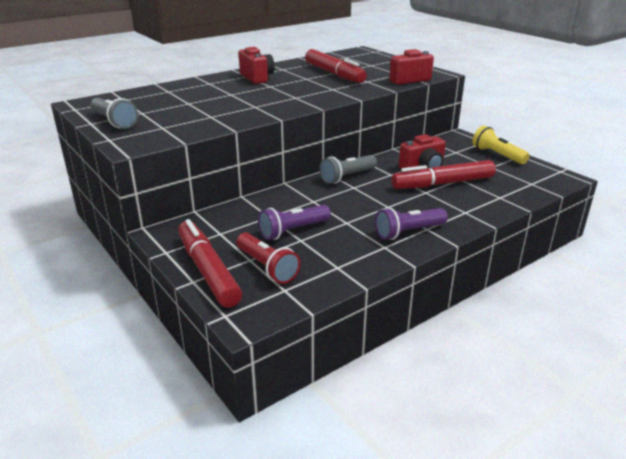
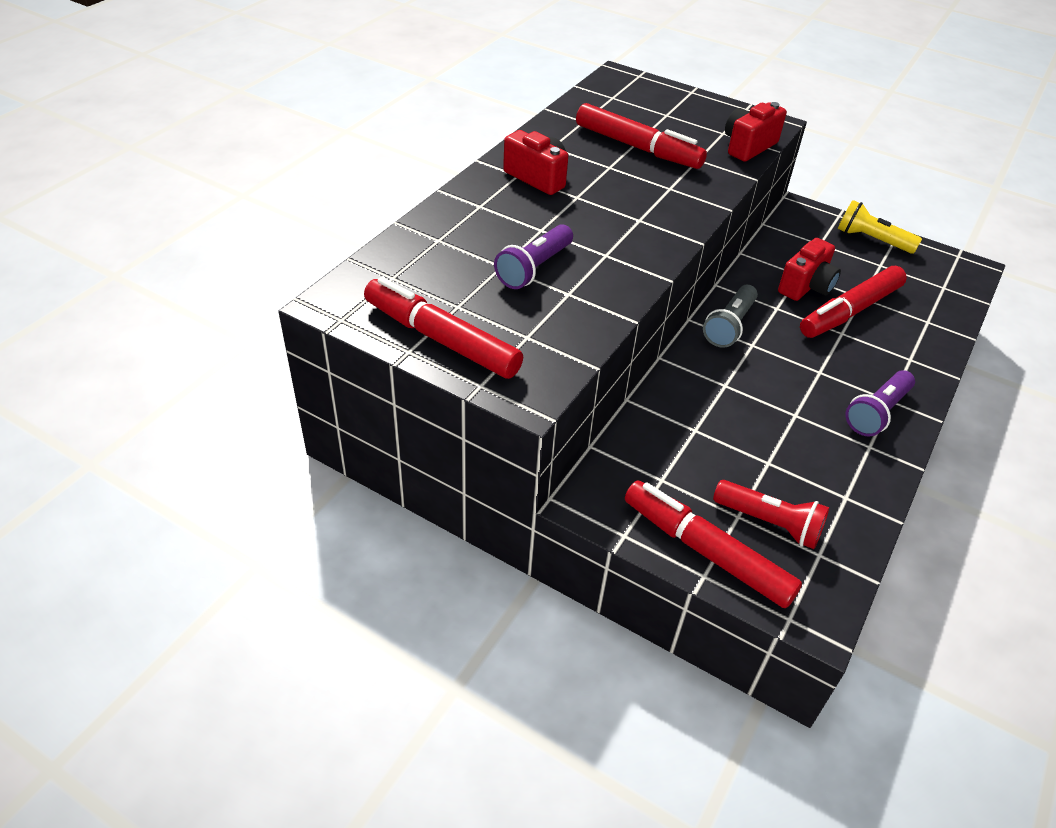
camera: 25 degrees left, 15 degrees up
grey flashlight [91,98,138,129] -> red marker [364,277,523,379]
purple flashlight [258,205,331,240] -> purple flashlight moved to [494,224,573,289]

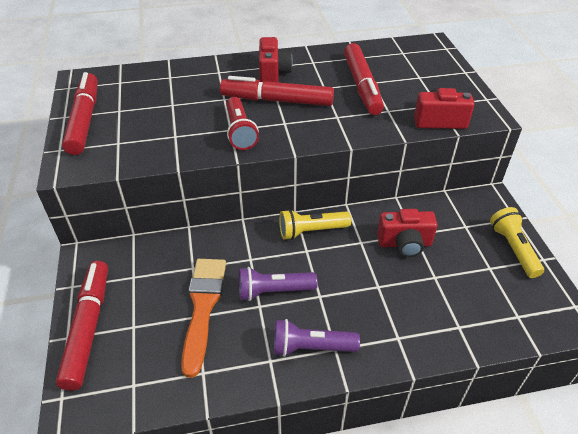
camera: 50 degrees right, 0 degrees up
purple flashlight [494,224,573,289] -> purple flashlight moved to [239,267,318,301]
grey flashlight [703,285,758,348] -> yellow flashlight [279,209,351,240]
red flashlight [713,480,829,549] -> red flashlight moved to [226,97,259,150]
red marker [800,266,907,338] -> red marker moved to [220,76,334,106]
none -> orange brush [181,259,226,378]

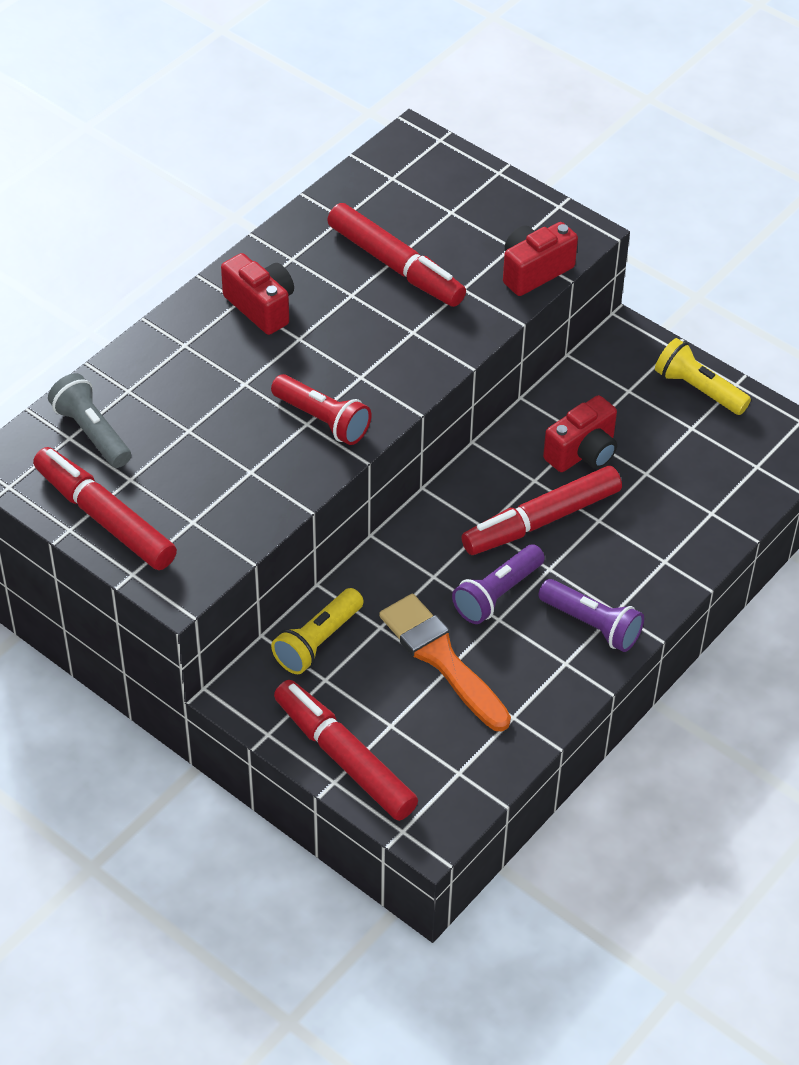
camera: 40 degrees left, 5 degrees up
red marker [220,76,334,106] -> red marker moved to [461,466,622,555]
purple flashlight [274,319,360,357] -> purple flashlight turned 105 degrees counterclockwise [538,579,644,652]
yellow flashlight [279,209,351,240] -> yellow flashlight moved to [271,588,364,674]
none -> grey flashlight [48,373,131,468]

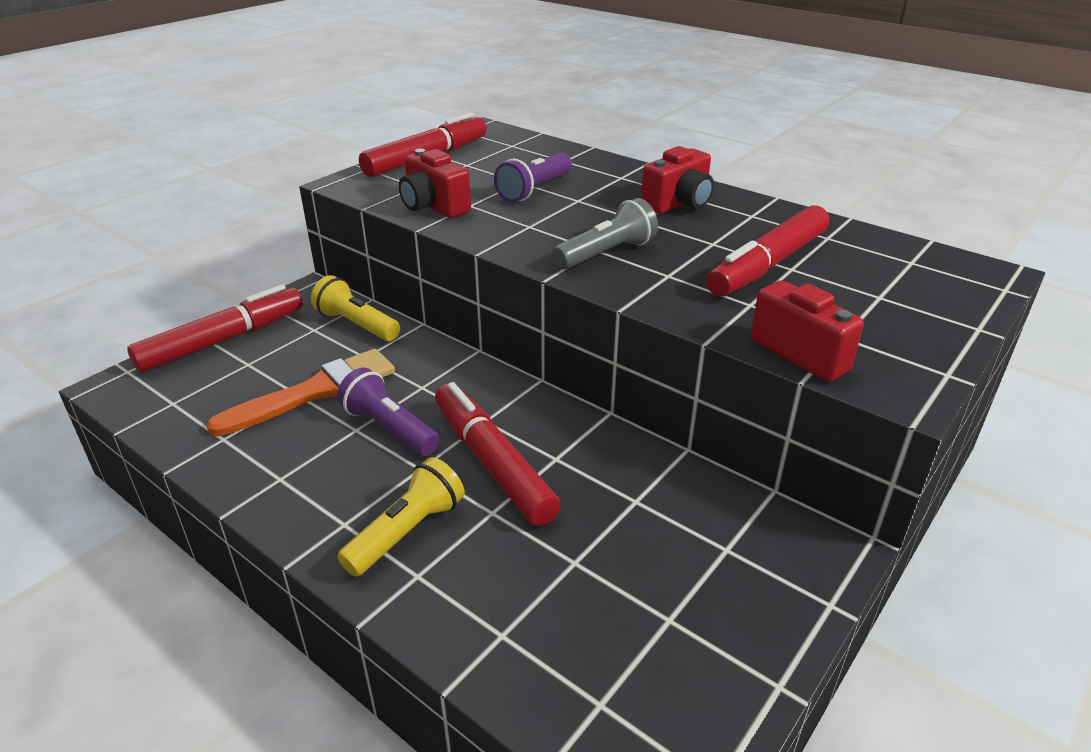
camera: 90 degrees right, 15 degrees down
grey flashlight [48,373,131,468] -> grey flashlight moved to [553,198,658,269]
red flashlight [271,374,371,445] -> none
purple flashlight [538,579,644,652] -> purple flashlight moved to [494,153,572,202]
red camera [543,395,617,472] -> red camera moved to [399,149,471,218]
yellow flashlight [655,338,751,415] -> yellow flashlight moved to [337,457,465,577]

